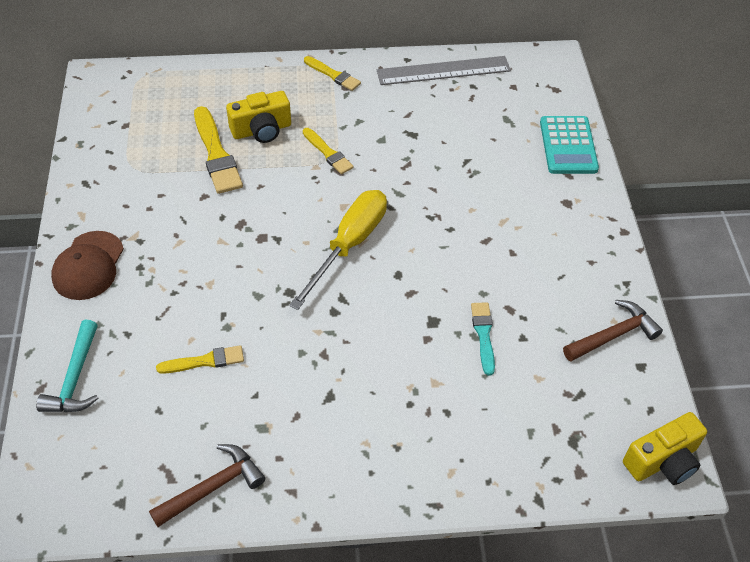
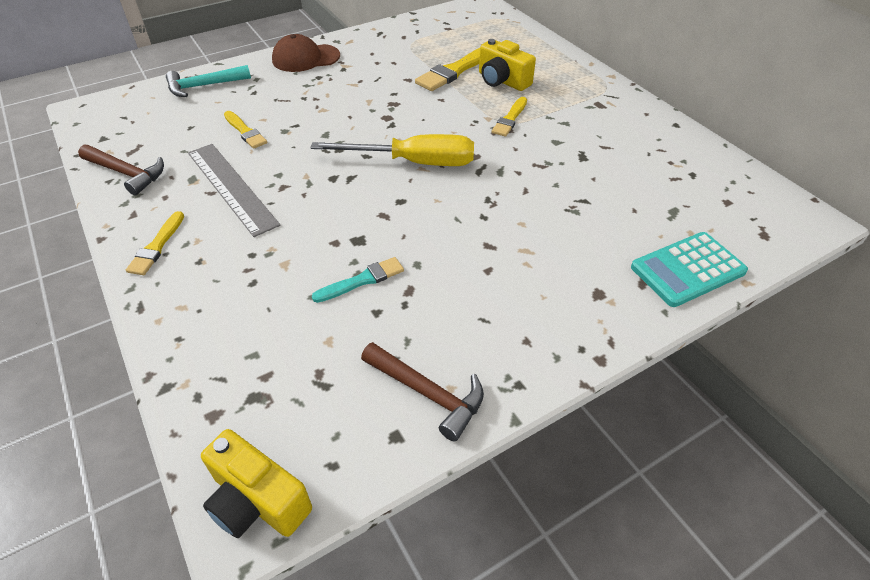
camera: 65 degrees right, 5 degrees down
yellow brush [304,56,361,91] -> yellow brush moved to [126,211,184,275]
grey ruler [377,56,511,85] -> grey ruler moved to [188,144,280,237]

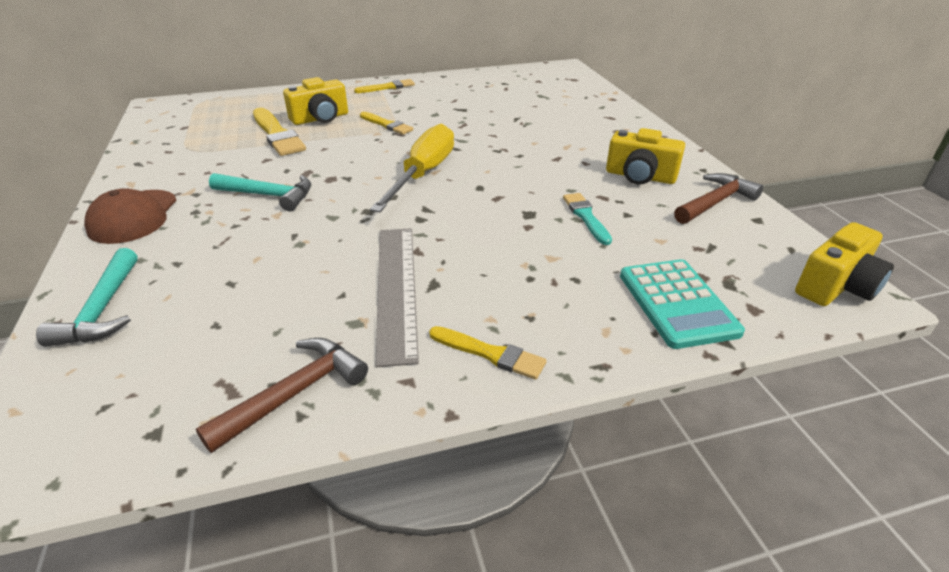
camera: 75 degrees left, 10 degrees down
grey ruler [188,144,280,237] -> grey ruler turned 75 degrees counterclockwise [375,228,419,367]
yellow brush [224,111,267,149] -> yellow brush moved to [354,79,415,93]
turquoise calculator [631,232,748,307] -> turquoise calculator moved to [620,259,745,349]
none -> turquoise hammer [209,173,311,211]
none -> yellow camera [606,128,685,185]

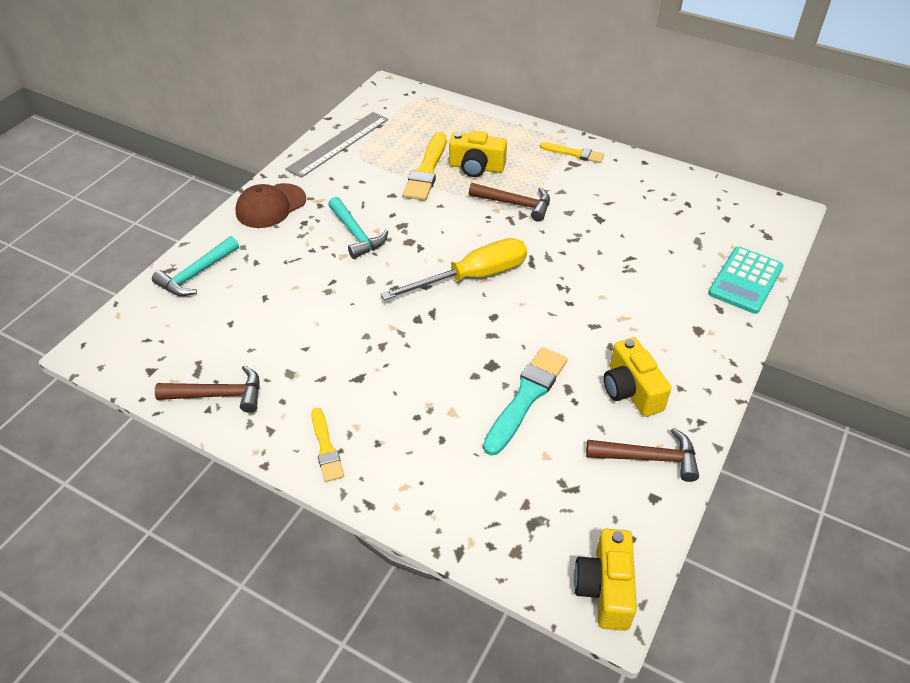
camera: 45 degrees right, 10 degrees up
yellow brush [360,112,413,135] -> brown hammer [469,183,550,222]
grey ruler [375,228,419,367] -> grey ruler moved to [286,112,388,178]
turquoise brush [563,193,612,245] -> turquoise brush [483,347,567,455], size x1.66
turquoise calculator [620,259,745,349] -> turquoise calculator moved to [708,247,784,314]
yellow camera [795,222,894,306] -> yellow camera turned 90 degrees clockwise [574,529,637,631]

